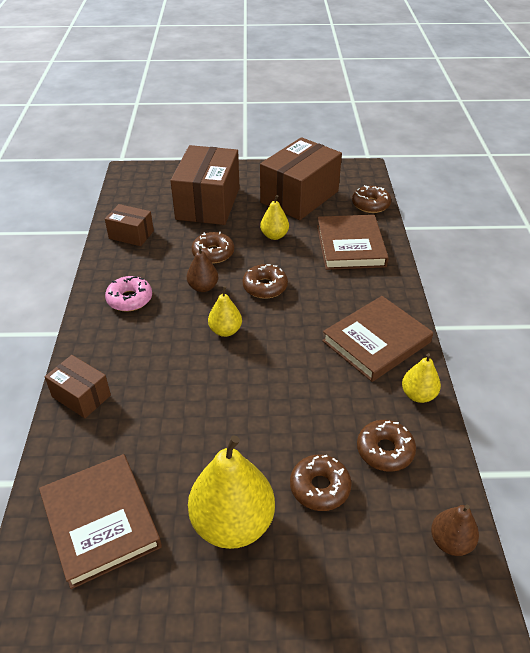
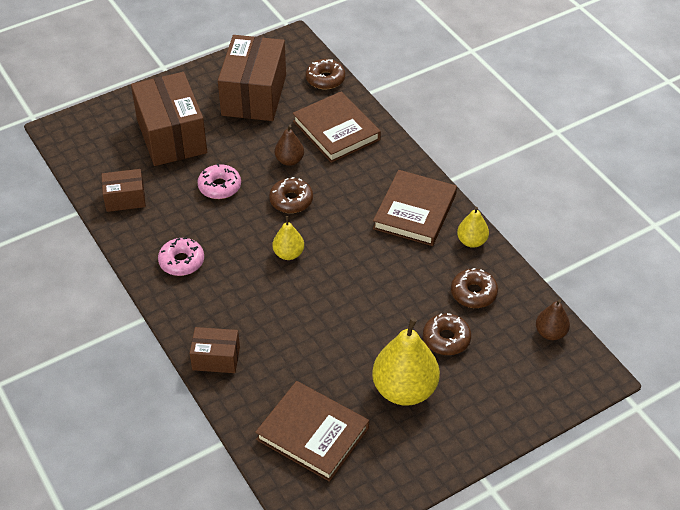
camera: 30 degrees left, 5 degrees up
brown pear [187,246,218,292] -> brown pear moved to [275,125,304,166]
brown donut [192,232,234,264] -> pink donut [197,163,241,199]
yellow pear [260,195,289,240] -> none

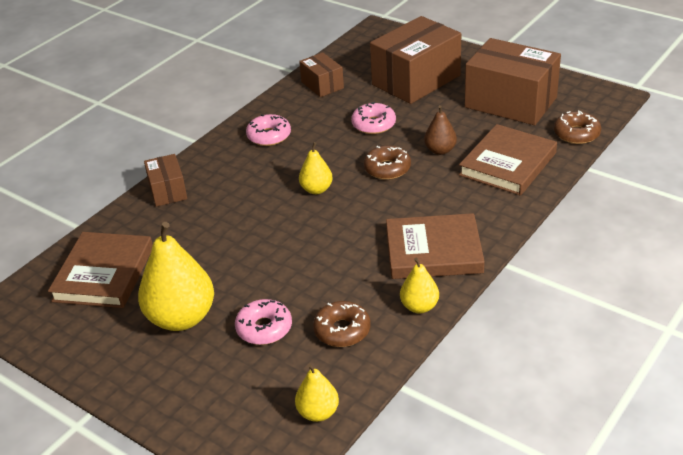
camera: 70 degrees right, 10 degrees down
brown box [218,35,286,121] -> brown box turned 45 degrees clockwise [465,38,561,125]
brown donut [423,313,471,355] -> pink donut [235,299,292,345]
brown pear [536,299,570,340] -> yellow pear [295,364,339,422]

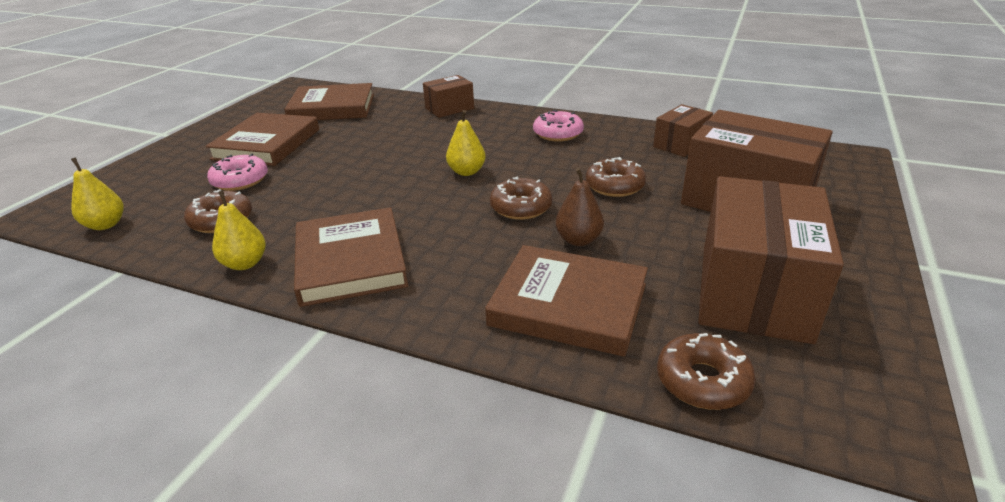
camera: 75 degrees right, 5 degrees down
yellow pear [138,222,214,331] -> brown book [206,113,319,166]
pink donut [351,102,396,134] -> brown donut [586,157,646,197]

